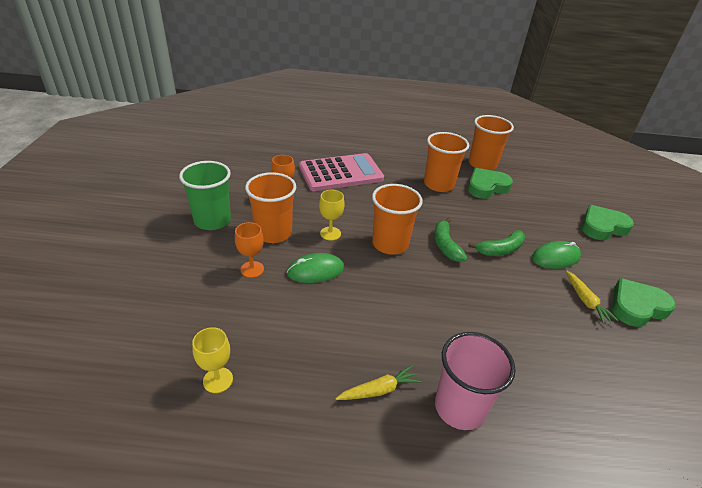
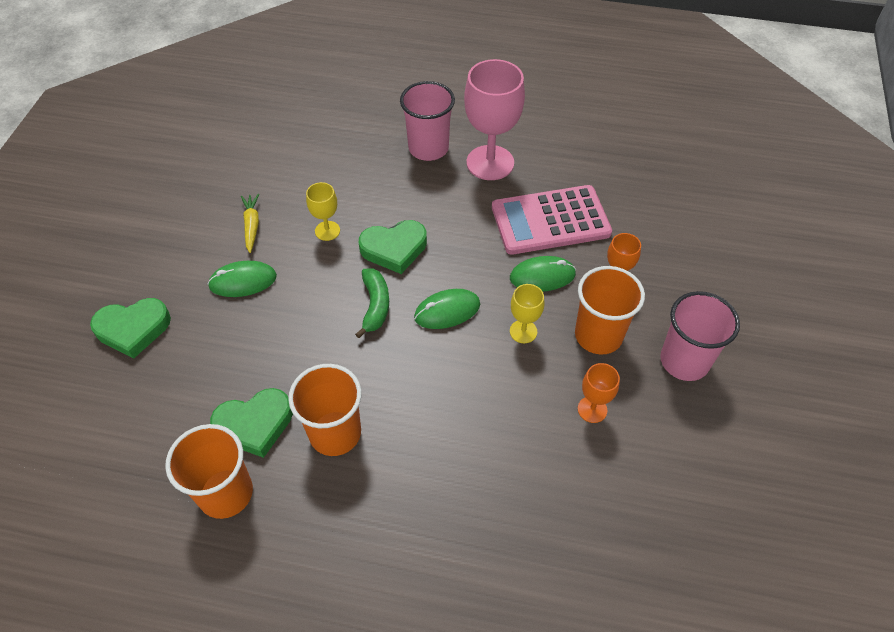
camera: 170 degrees left, 15 degrees up
green cup [179,161,231,230] -> pink cup [660,291,740,381]
yellow goblet [192,327,233,393] -> yellow goblet moved to [306,182,340,241]
pink calculator [299,153,384,191] -> pink calculator moved to [492,185,612,255]
yellow carrot [335,365,422,400] -> pink goblet [464,59,525,180]
orange cup [372,184,423,255] -> green mouse [414,289,480,329]
green banana [468,230,525,256] -> none
green heart [612,278,676,327] -> green heart moved to [359,220,427,274]

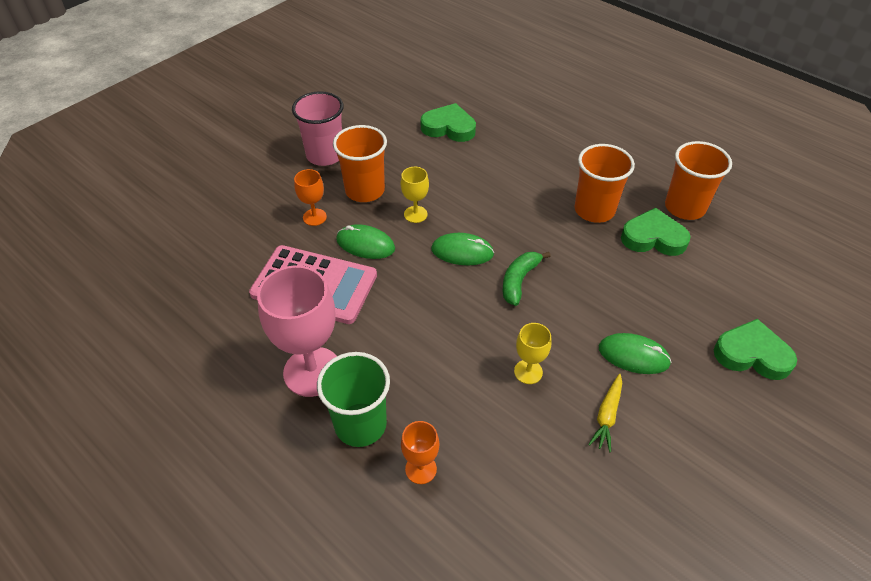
camera: 150 degrees left, 5 degrees down
green heart [359,220,427,274] -> green heart moved to [421,103,476,142]
pink cup [400,81,455,161] -> green cup [317,352,390,447]
orange goblet [578,363,620,423] -> orange goblet moved to [401,421,439,484]

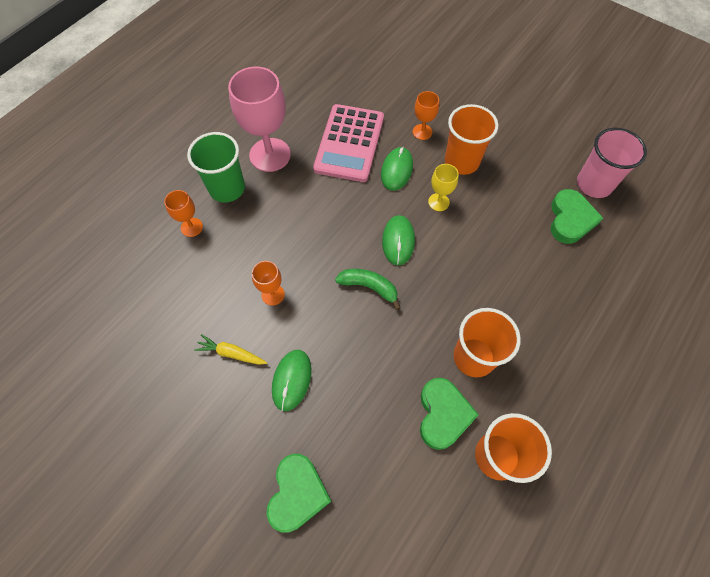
camera: 85 degrees right, 15 degrees up
pink cup [292,91,344,166] -> pink cup moved to [577,128,647,198]
yellow goblet [514,323,552,384] -> orange goblet [252,261,285,306]

